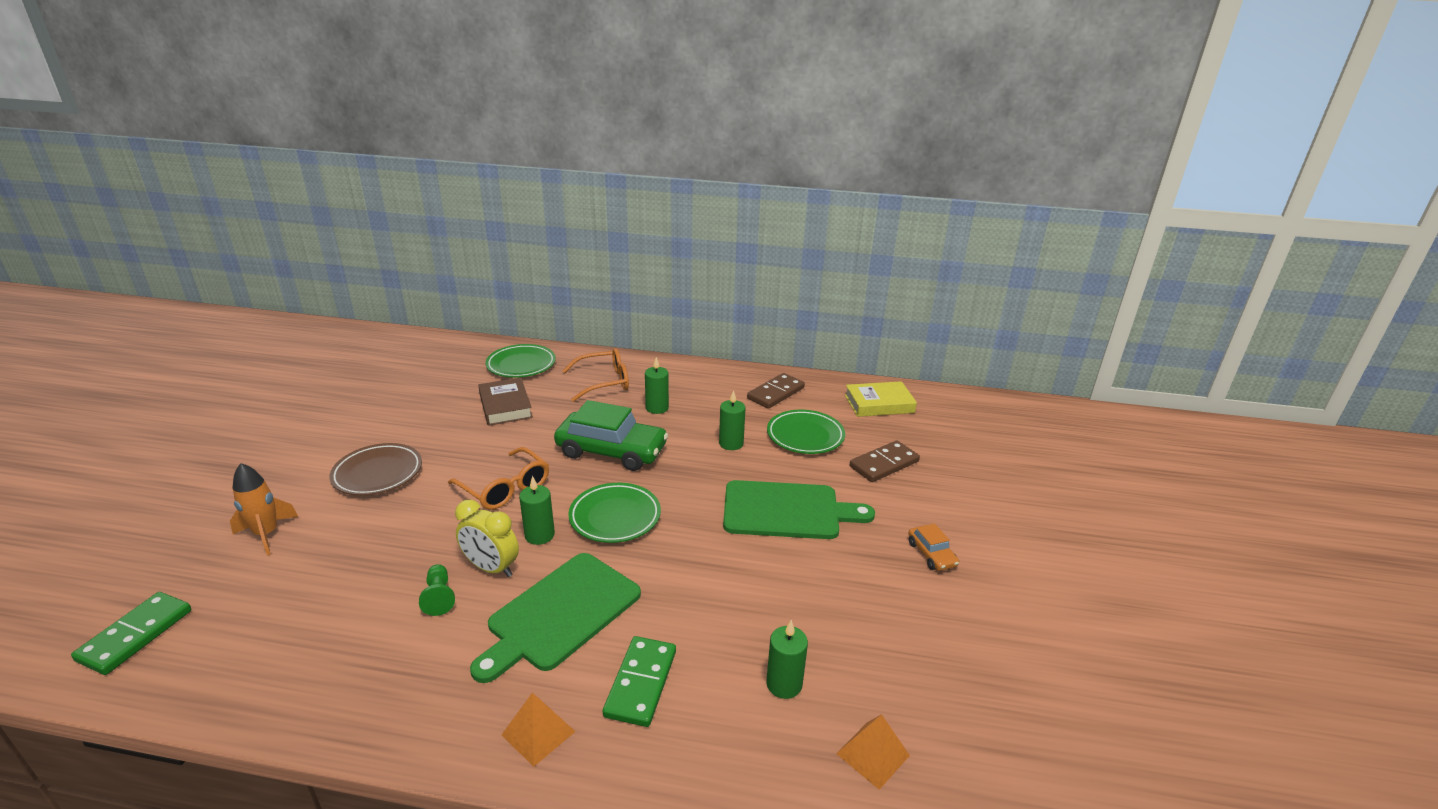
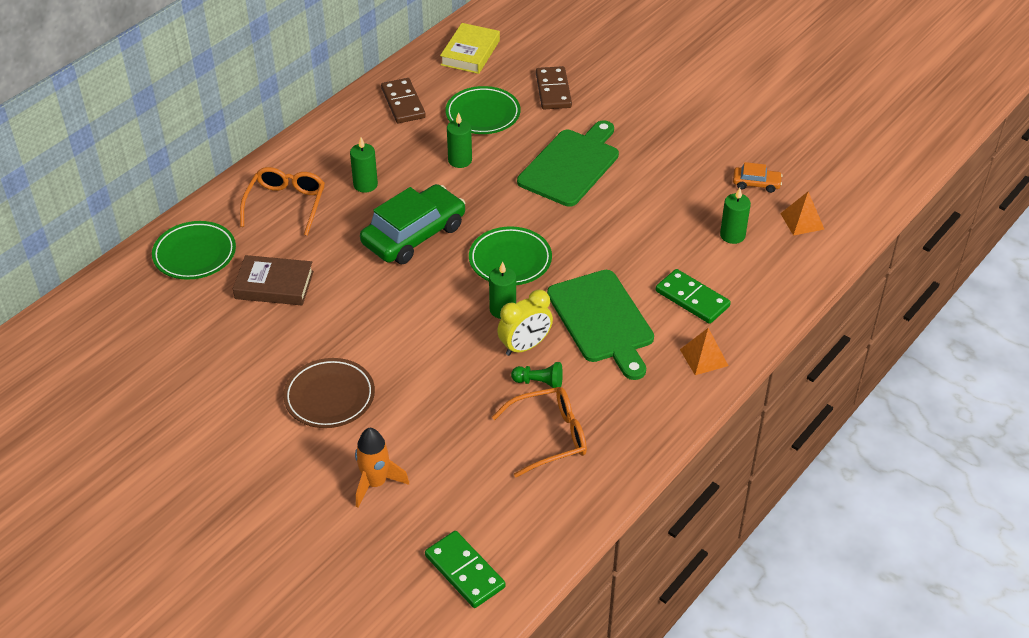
camera: 60 degrees left, 15 degrees up
orange glasses [448,447,549,510] -> orange glasses moved to [492,387,587,477]
orange car [908,523,959,571] -> orange car moved to [733,162,783,193]

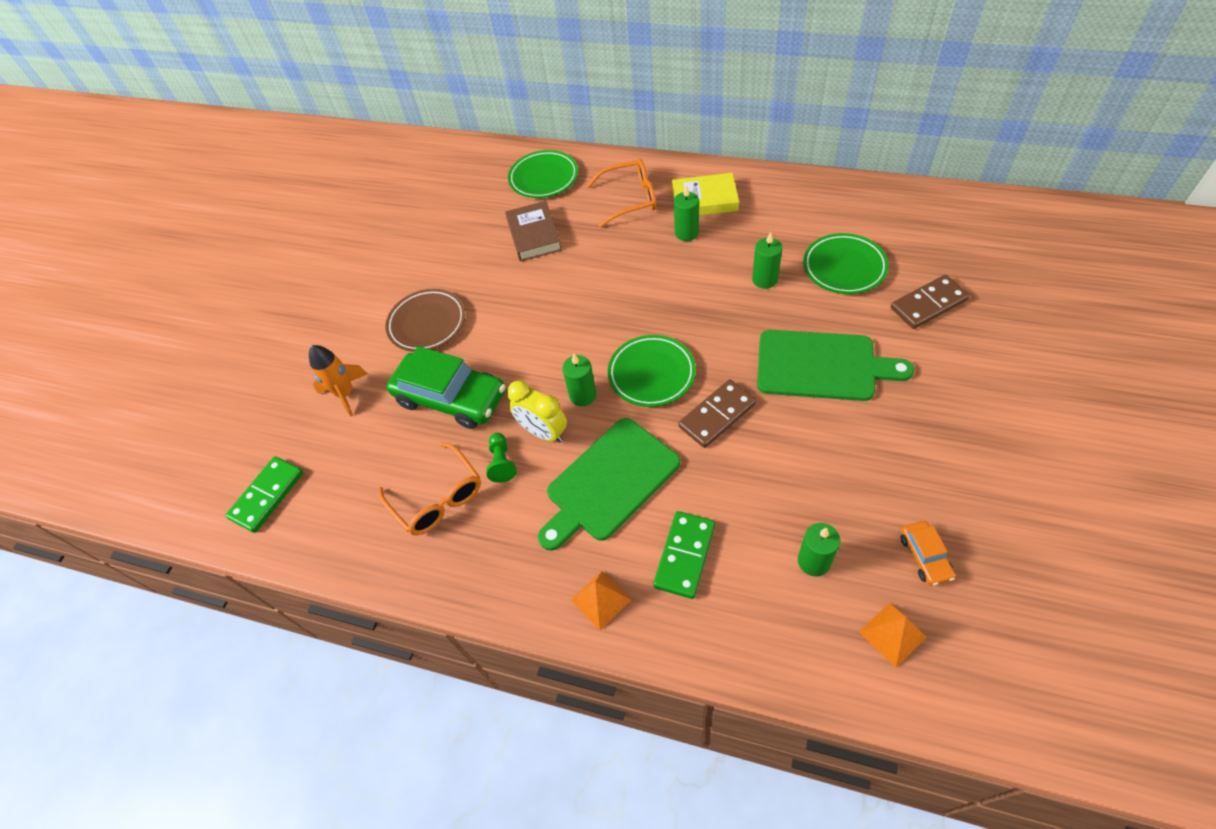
camera: 75 degrees right, 10 degrees up
green car [360,184,465,264] -> green car moved to [386,346,505,429]
brown domino [381,78,426,123] -> brown domino moved to [679,380,756,448]
yellow book [440,23,500,74] -> yellow book moved to [672,173,739,216]

